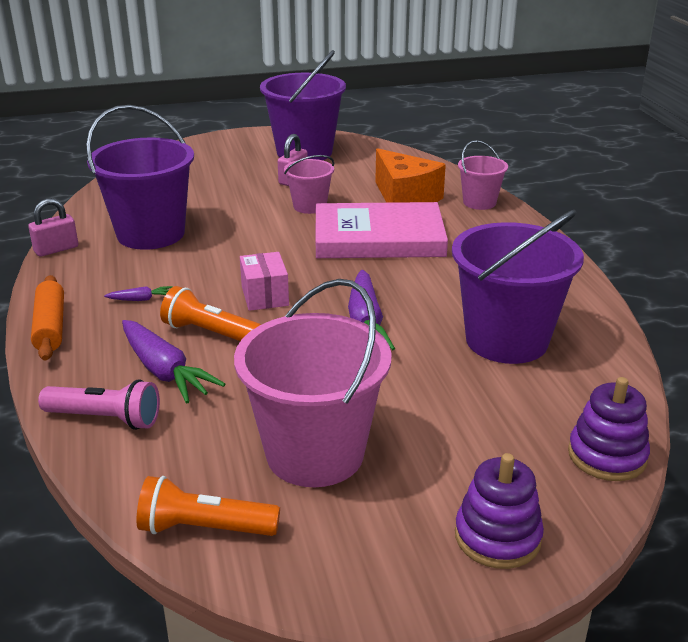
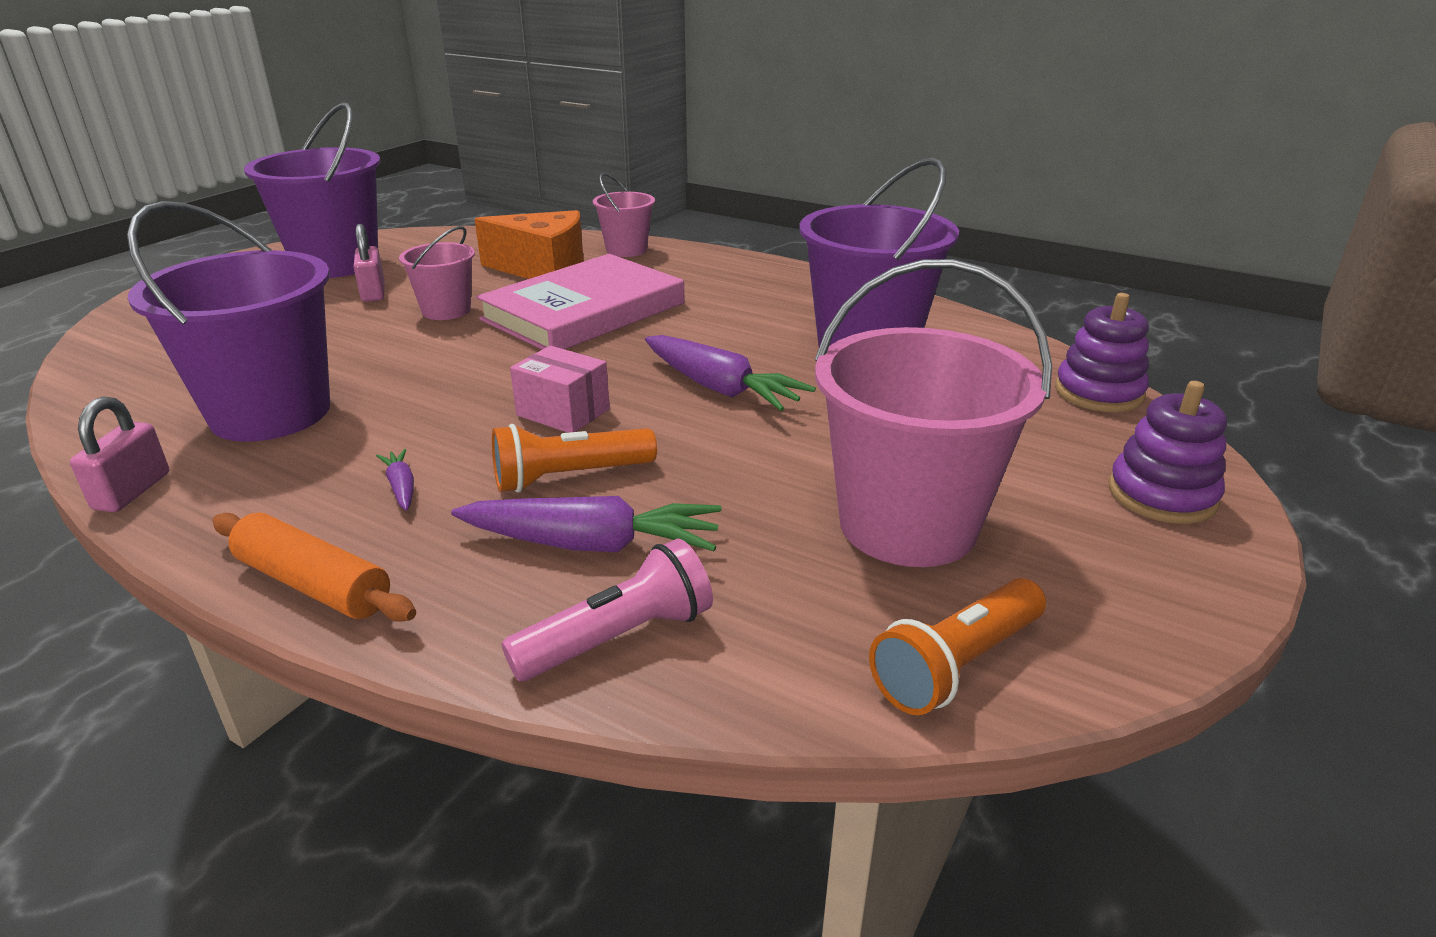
camera: 45 degrees left, 0 degrees up
purple carrot [104,286,173,301] -> purple carrot turned 60 degrees counterclockwise [376,449,414,510]

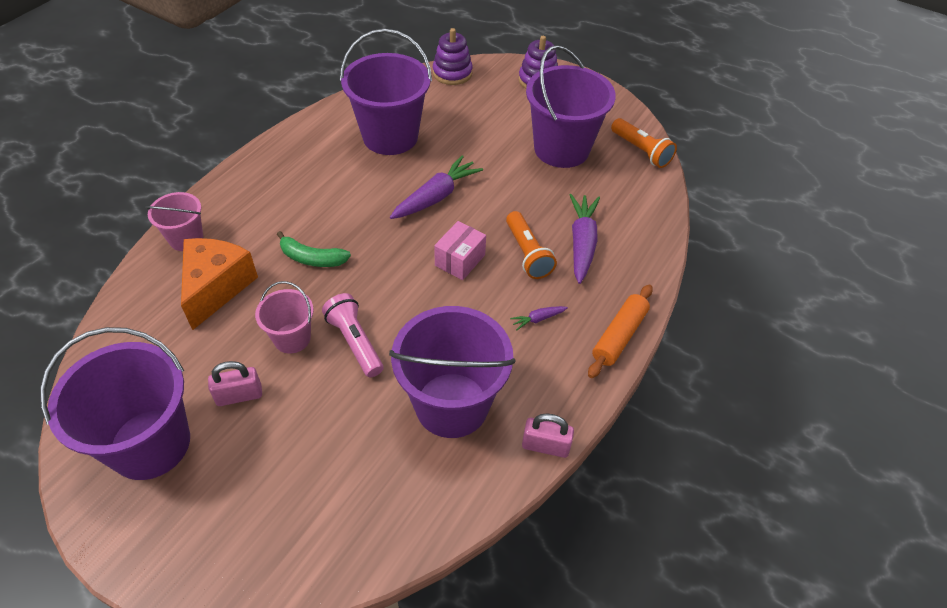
camera: 90 degrees left, 20 degrees up
pink book [476,254,684,349] -> green banana [277,231,351,267]
pink flashlight [501,539,713,681] -> pink flashlight moved to [322,293,383,377]
pink bucket [815,259,1052,567] -> purple bucket [526,45,616,168]

